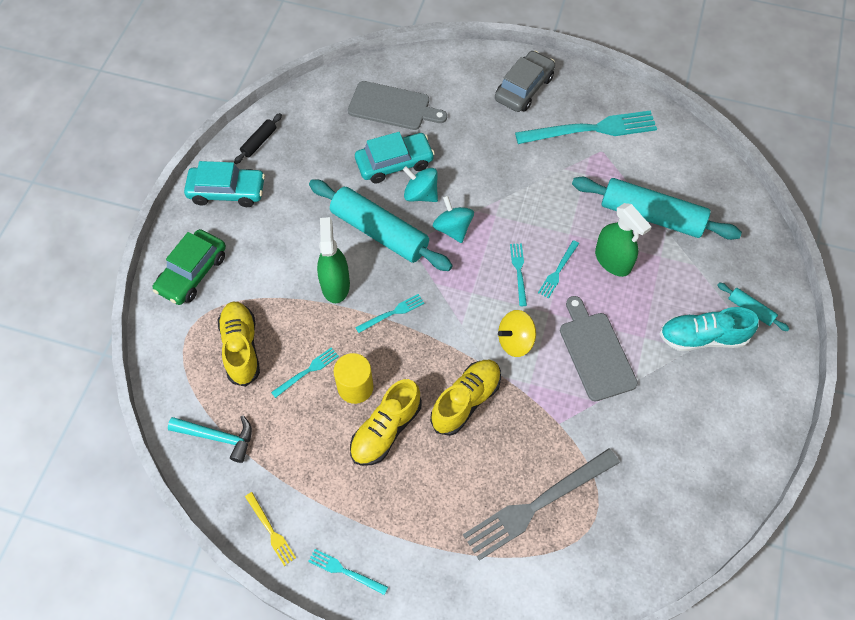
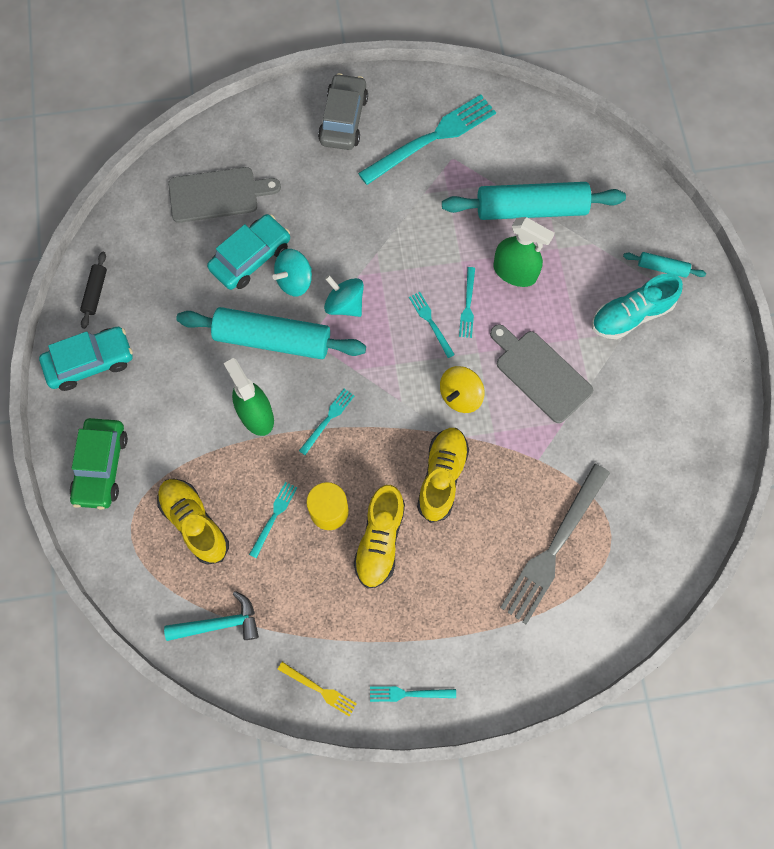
camera: 25 degrees left, 10 degrees up
turquoise spinning top [403,166,438,202] -> turquoise spinning top turned 45 degrees counterclockwise [273,249,312,296]

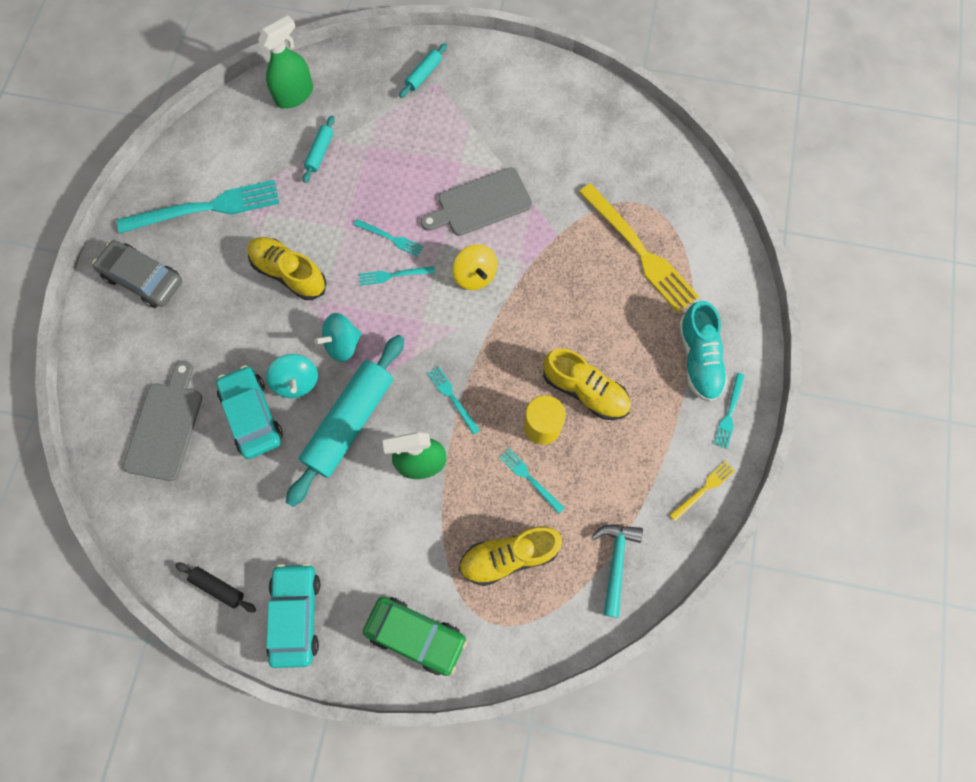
camera: 70 degrees left, 0 degrees up
turquoise fork [358,95,496,185] -> turquoise fork turned 90 degrees clockwise [117,180,280,233]
yellow shoe [417,428,469,523] -> yellow shoe moved to [248,237,327,300]
turquoise rolling pin [442,182,626,220] -> turquoise rolling pin [303,116,335,183], size x0.45
green spray bottle [493,217,555,287] -> green spray bottle moved to [258,16,313,109]
grey fork [500,463,610,624] -> yellow fork [579,183,699,313]
turquoise shoe [592,273,683,339] -> turquoise shoe moved to [679,301,728,402]

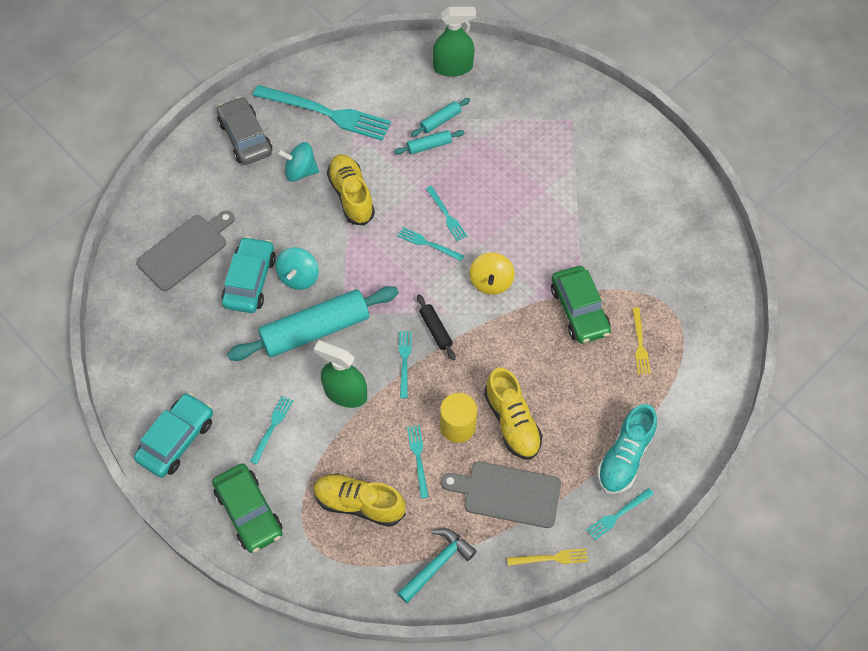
camera: 35 degrees right, 10 degrees down
black rolling pin [175,563,256,612] -> black rolling pin moved to [417,294,456,361]
turquoise spinning top [314,313,362,362] -> turquoise spinning top moved to [277,142,319,182]
turquoise rolling pin [399,43,447,98] -> turquoise rolling pin moved to [394,130,465,155]
grey cutting board [421,168,532,236] -> grey cutting board moved to [441,462,561,528]
yellow fork [579,183,699,313] -> yellow fork [632,308,650,374], size x0.46
none -> turquoise fork [250,396,293,465]
none -> green car [551,266,611,344]

